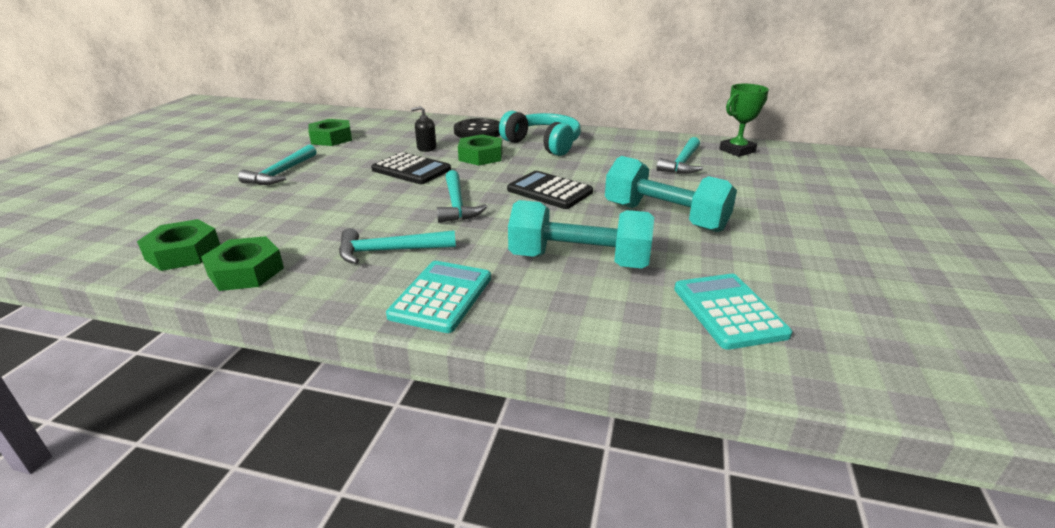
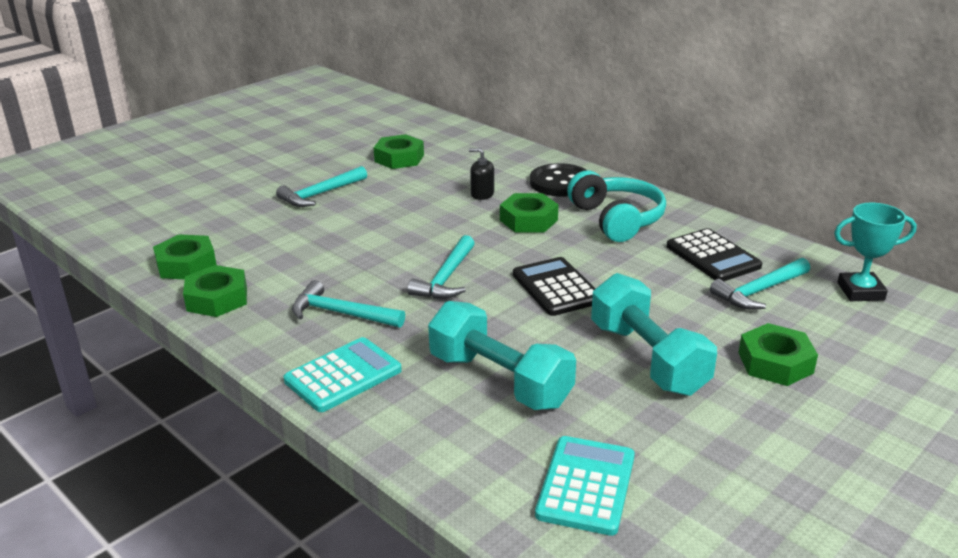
camera: 30 degrees right, 0 degrees up
black calculator [371,152,451,184] -> black calculator moved to [667,228,762,281]
green trophy [719,84,769,157] -> turquoise trophy [834,203,917,301]
none -> green nut [738,323,818,386]

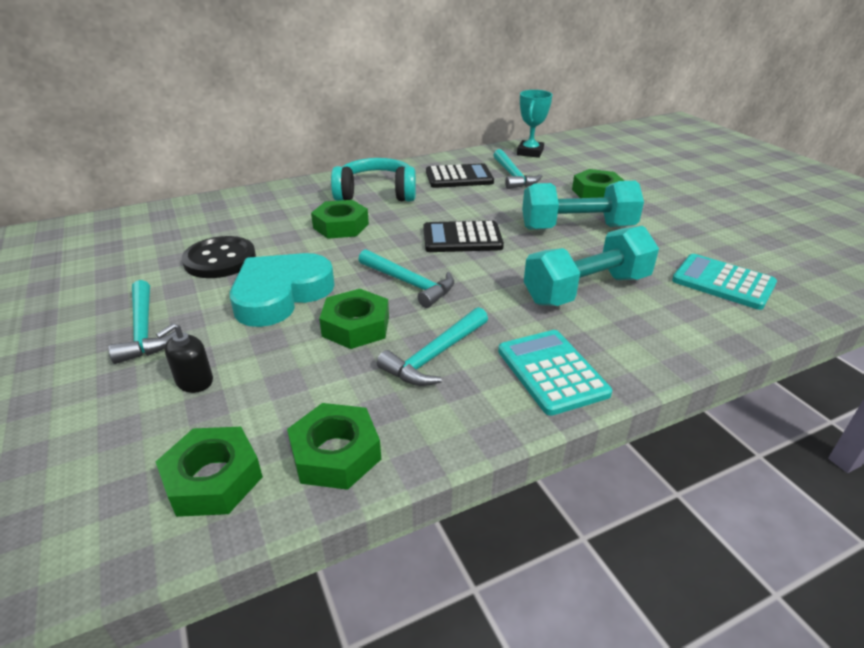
camera: 70 degrees left, 5 degrees up
green nut [373,134,424,169] -> green nut moved to [319,289,389,349]
black soap dispenser [469,148,494,200] -> black soap dispenser moved to [156,323,213,393]
black button [530,163,587,197] -> black button moved to [182,236,256,278]
none -> turquoise heart [230,253,335,327]

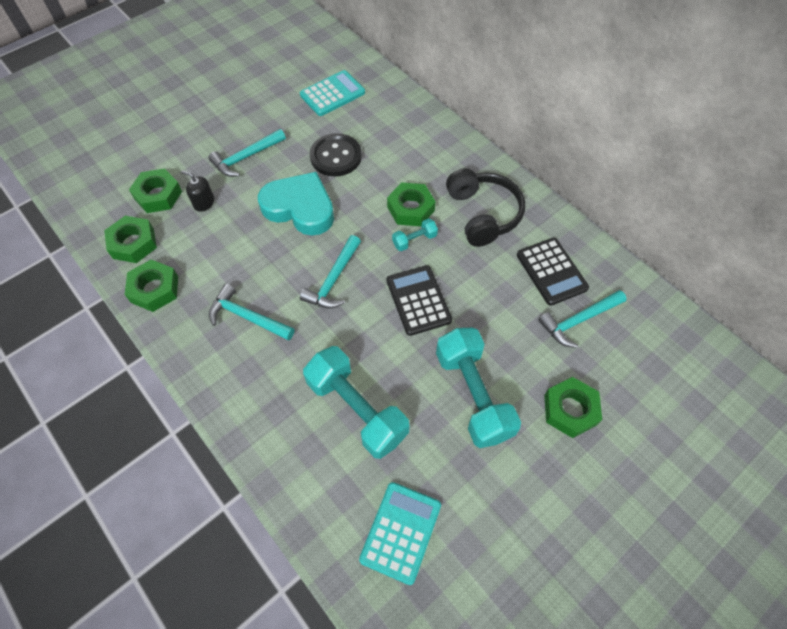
camera: 75 degrees right, 25 degrees up
green nut [319,289,389,349] -> green nut moved to [129,168,182,213]
turquoise headphones [331,158,416,201] -> black headphones [446,168,525,247]
turquoise calculator [498,330,612,416] -> turquoise calculator moved to [300,70,365,116]
turquoise trophy [517,90,553,158] -> none
none -> turquoise dumbbell [392,218,438,251]

